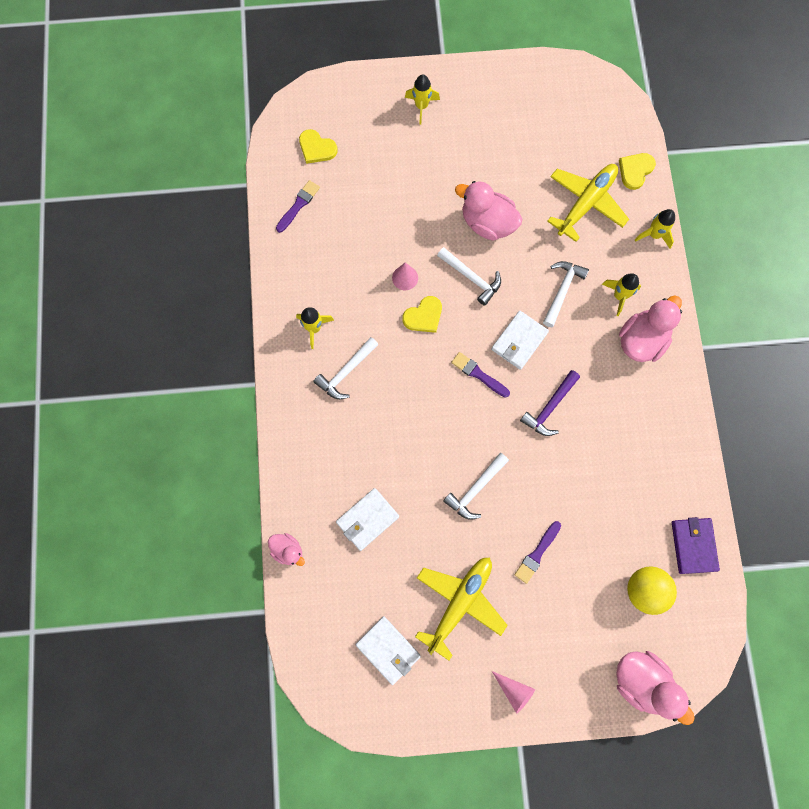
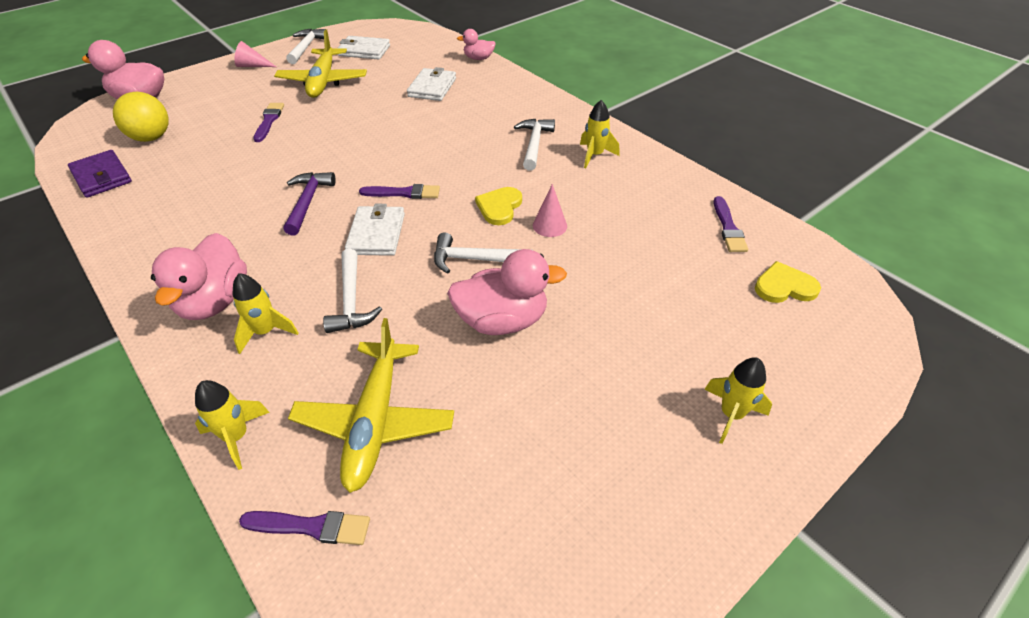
camera: 145 degrees right, 30 degrees down
white hammer [443,453,509,520] -> white hammer moved to [286,29,326,64]
yellow heart [619,153,656,190] -> purple brush [239,511,370,545]

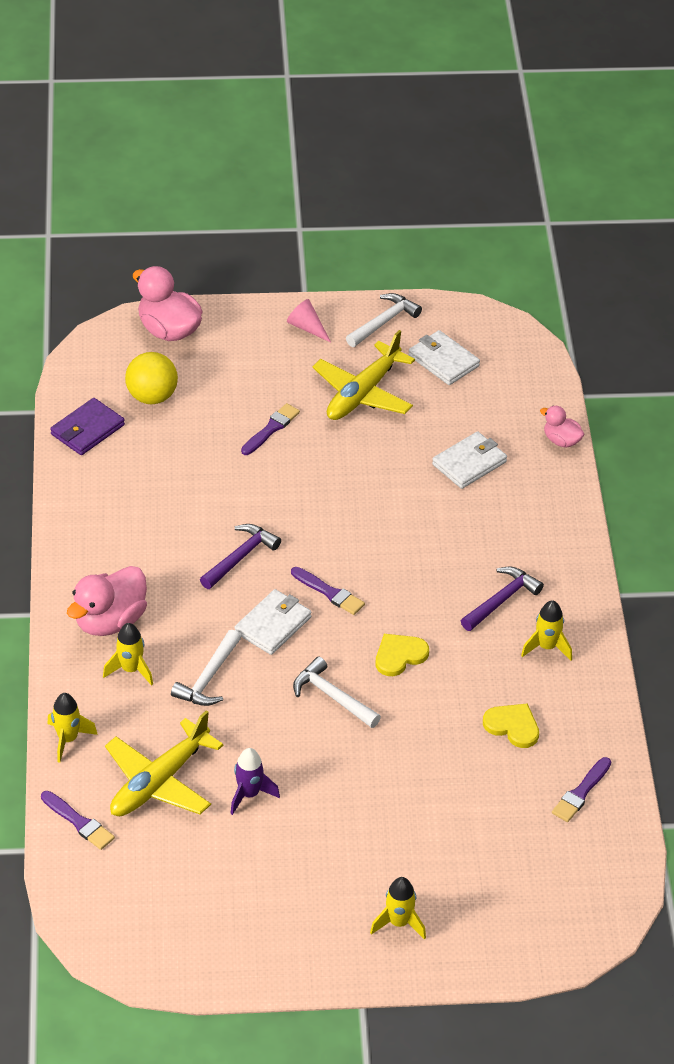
camera: 35 degrees right, 0 degrees up
purple wallet [68,150,132,198] -> purple wallet turned 45 degrees clockwise [50,398,125,455]
pink duck [447,249,567,335] -> none
white hammer [514,119,555,171] -> purple hammer [461,567,544,631]
pink cone [533,184,567,237] -> none
yellow heart [755,261,821,303] -> yellow heart moved to [483,703,539,748]
none -> purple rocket [230,748,280,815]

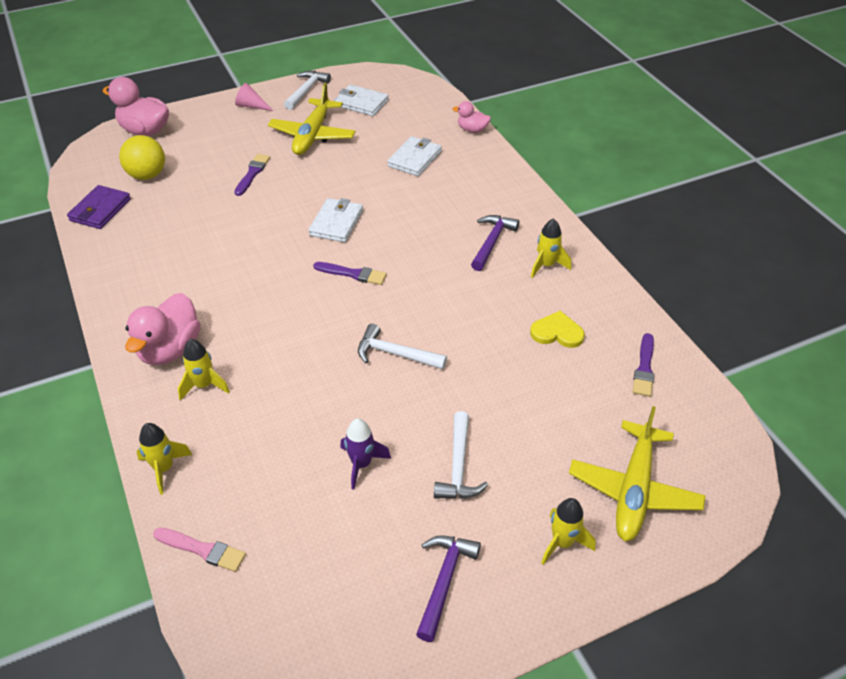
camera: 20 degrees left, 0 degrees up
purple brush [41,791,115,850] -> pink brush [153,528,246,572]
yellow plane [105,710,223,816] -> yellow plane moved to [569,406,706,541]
white hammer [171,630,241,706] -> white hammer moved to [434,411,488,499]
purple hammer [200,524,281,589] -> purple hammer moved to [416,535,481,642]
white wallet [235,589,312,655] -> white wallet moved to [309,198,363,243]
yellow heart [376,634,429,676] -> none

